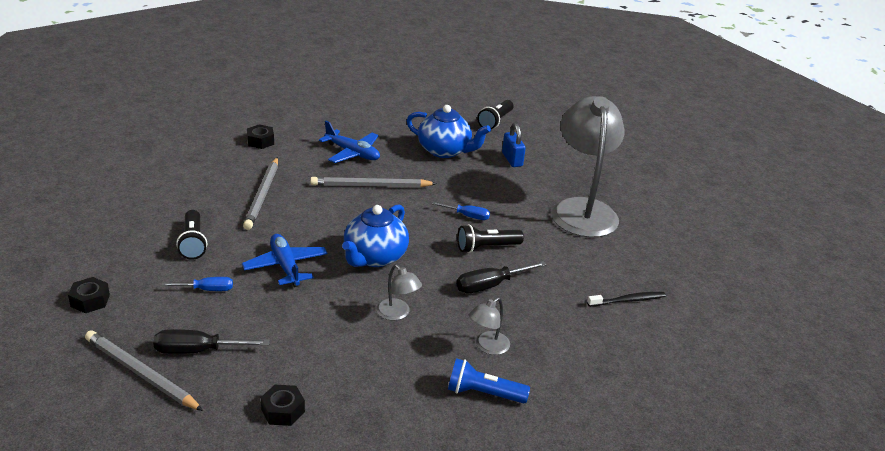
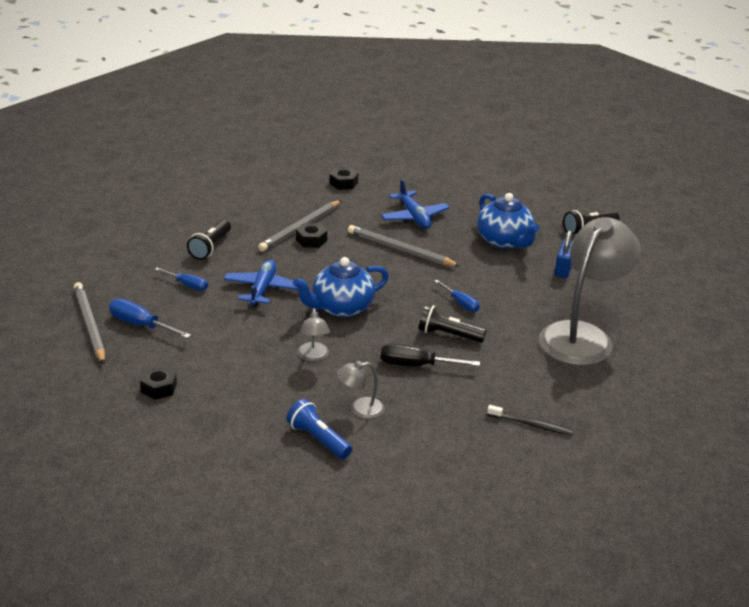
camera: 35 degrees right, 0 degrees up
black nut [68,277,110,313] -> black nut moved to [296,222,327,248]
black screwdriver [153,329,270,354] -> blue screwdriver [109,299,191,338]

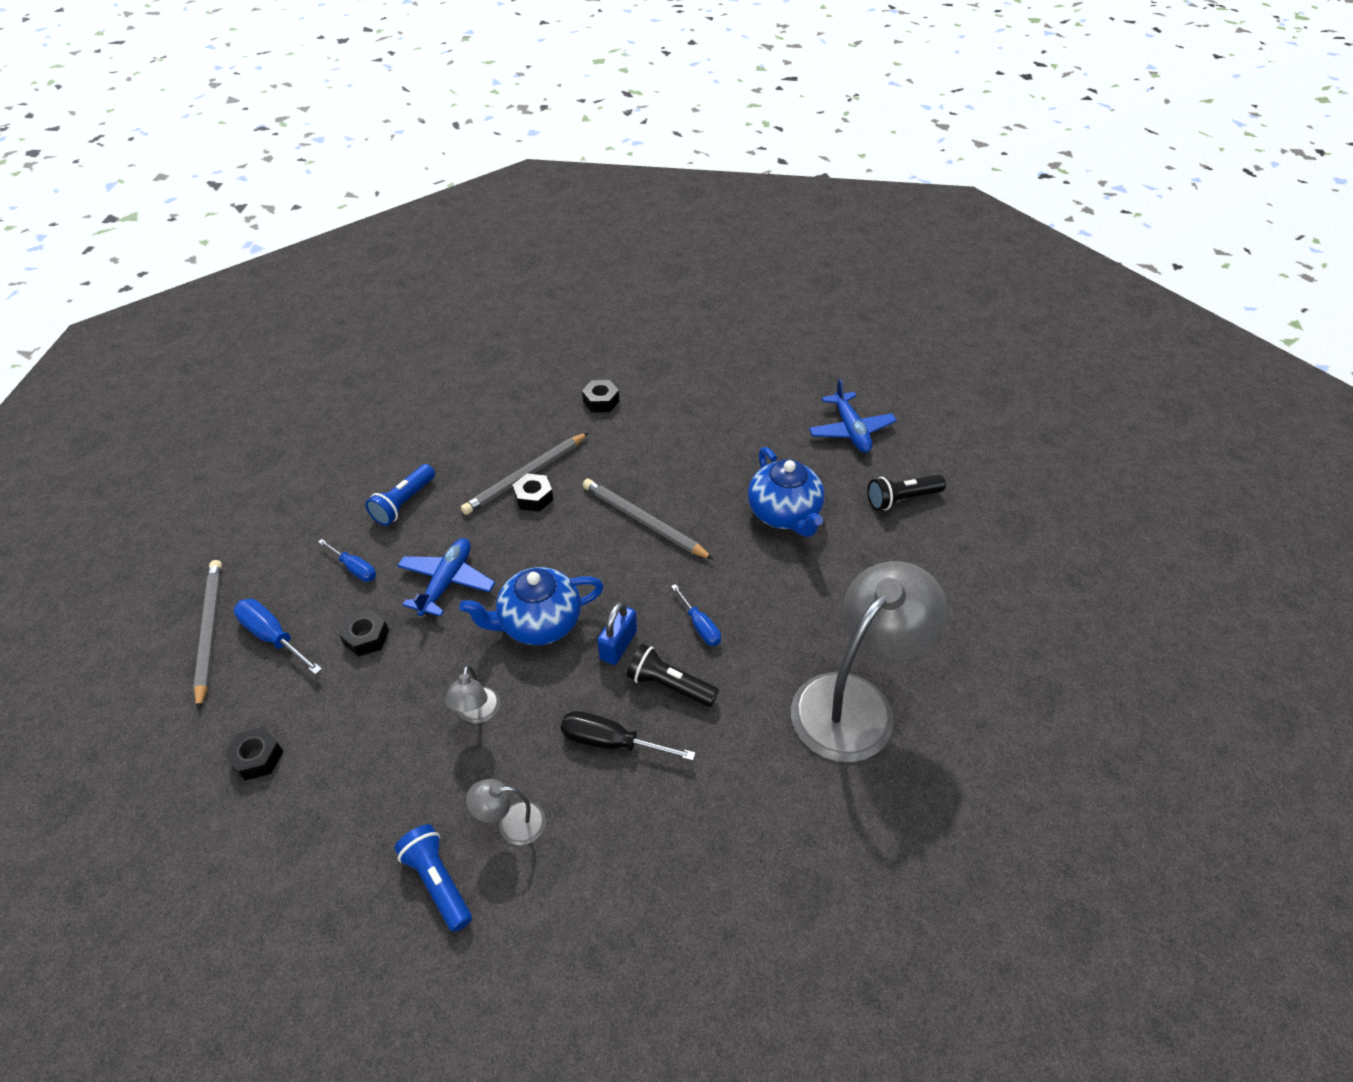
camera: 10 degrees right, 15 degrees up
black flashlight [187,220,231,260] -> blue flashlight [365,464,435,526]
blue plane [381,179,450,229] -> blue plane moved to [809,378,897,453]
black toothbrush [487,405,574,436] -> none
blue padlock [555,230,573,278] -> blue padlock moved to [597,602,637,665]
none -> black nut [339,609,389,657]

